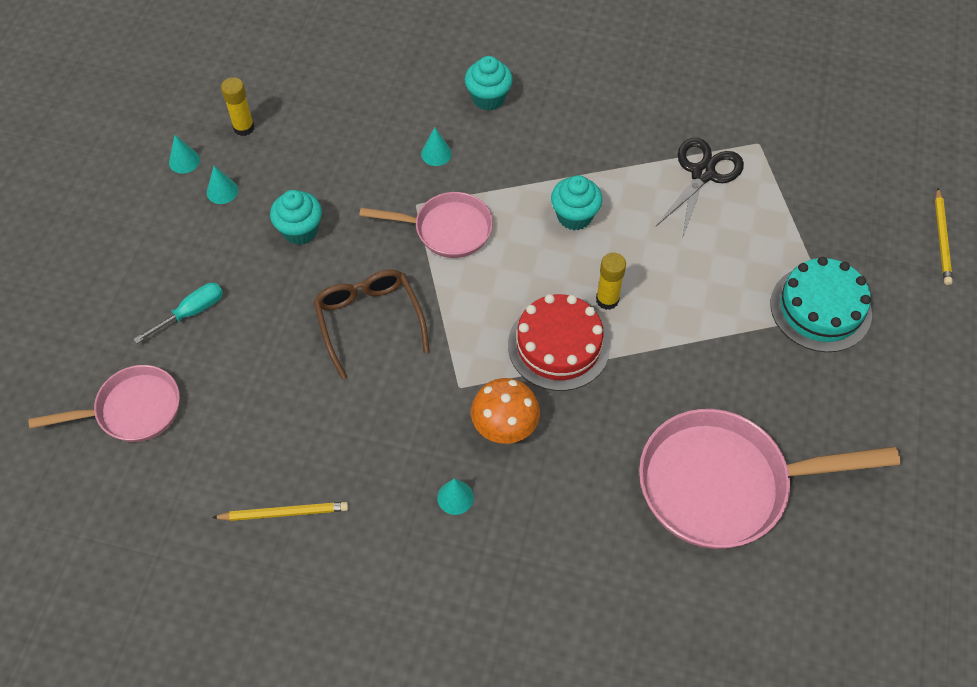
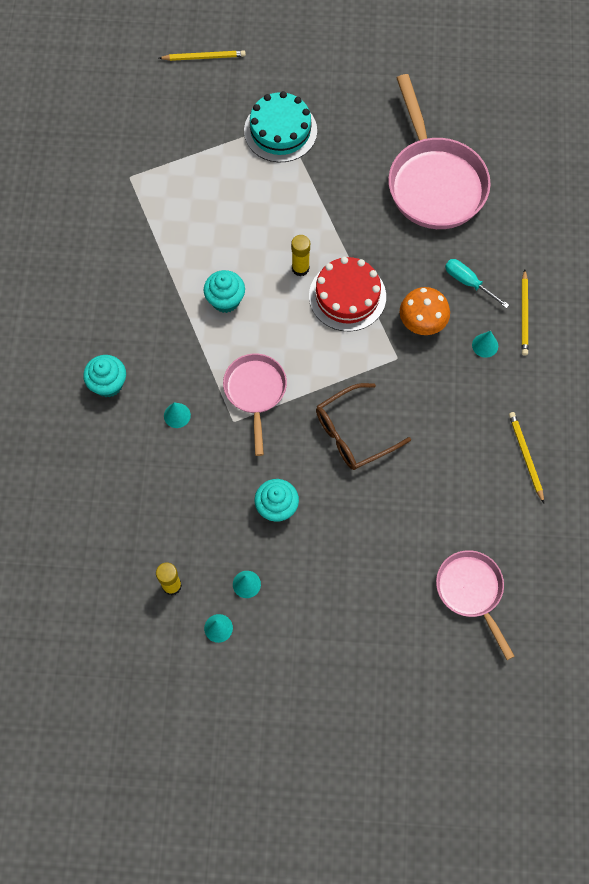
camera: 100 degrees left, 10 degrees up
turquoise screwdriver [133,283,223,344] -> turquoise screwdriver moved to [445,259,509,308]
black scissors [656,138,744,239] -> none
none -> yellow pencil [522,270,528,356]

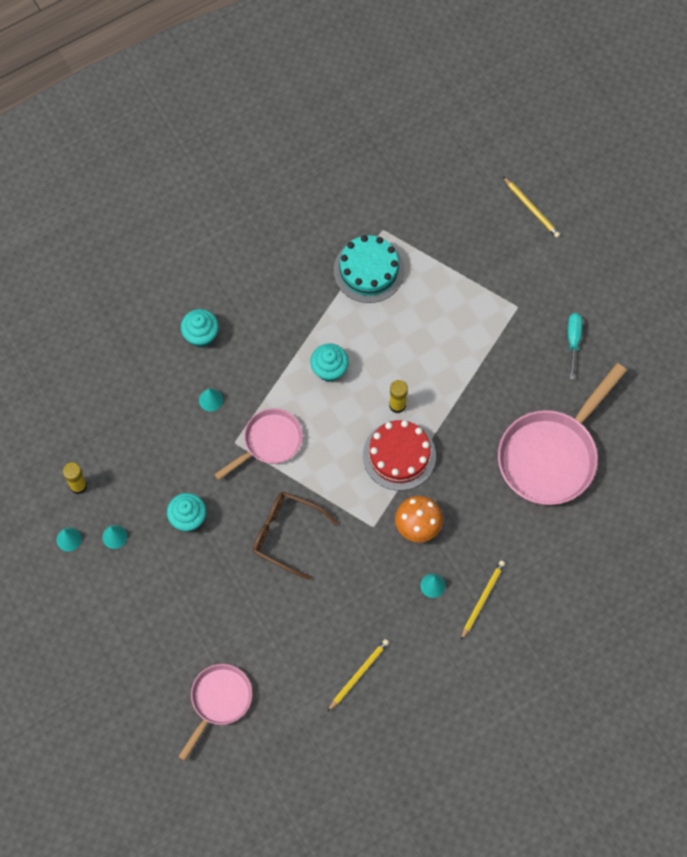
camera: 55 degrees right, 0 degrees up
turquoise cake [244,91,317,162] -> turquoise cake moved to [334,235,404,303]
turquoise screwdriver [445,259,509,308] -> turquoise screwdriver moved to [568,313,582,380]
yellow pencil [522,270,528,356] -> yellow pencil turned 150 degrees clockwise [461,561,505,640]

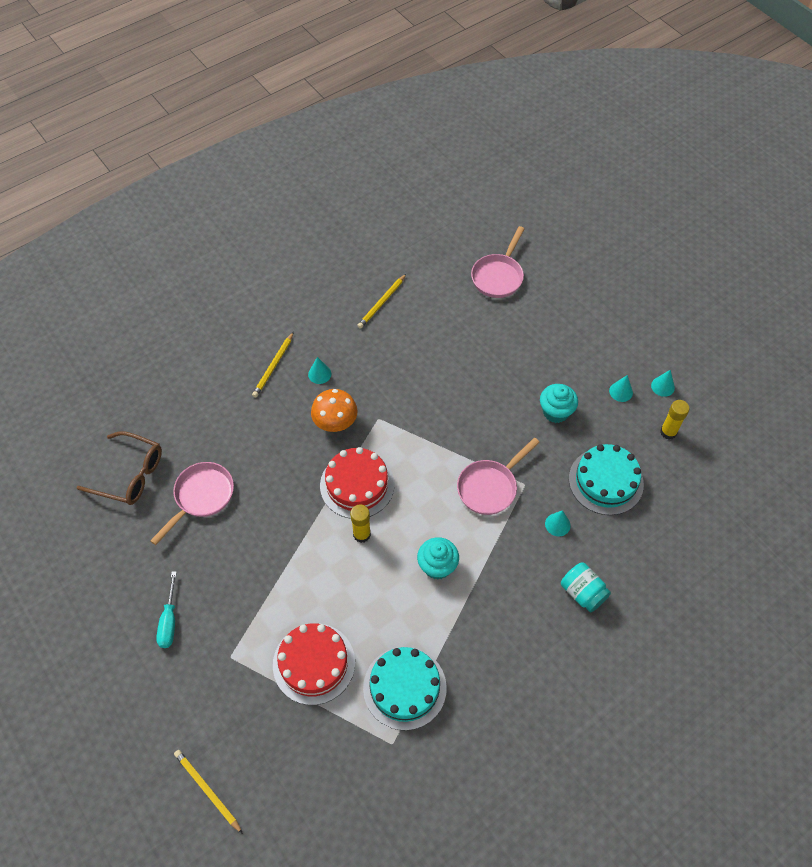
camera: 175 degrees right, 10 degrees down
turquoise cupcake [181,309,219,348] -> turquoise jar [561,562,611,613]
brown glasses [252,491,338,580] -> brown glasses moved to [76,431,162,505]
pink pan [498,363,627,505] -> pink pan [150,462,234,545], size x0.59
none -> red cake [273,623,355,705]
none -> turquoise cake [569,444,644,515]

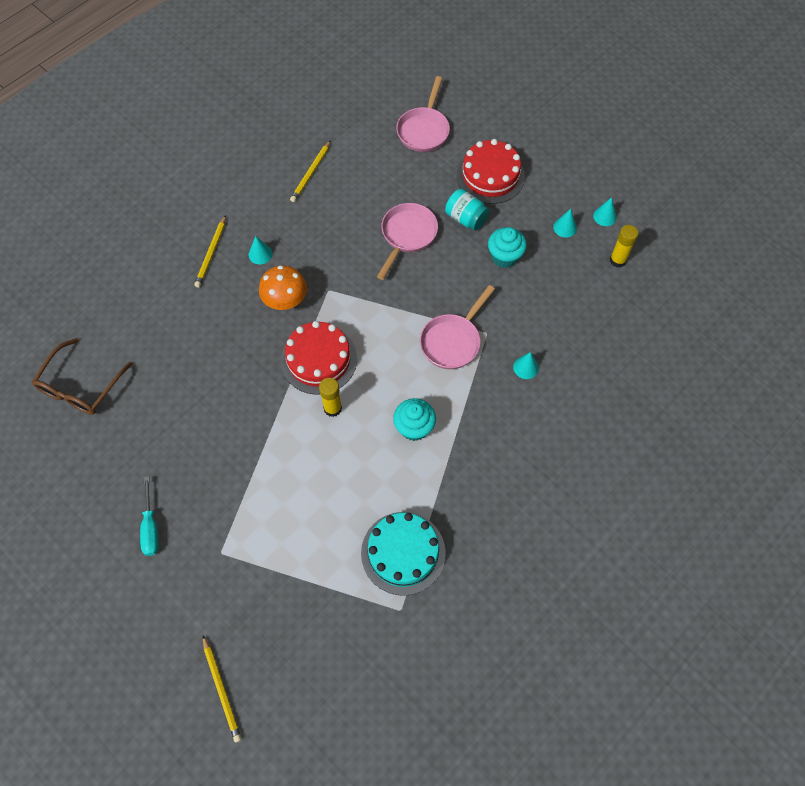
camera: 10 degrees left, 5 degrees up
brown glasses [76,431,162,505] -> brown glasses turned 105 degrees clockwise [32,338,132,415]
pink pan [150,462,234,545] -> pink pan moved to [377,203,438,280]
yellow pencil [174,750,243,834] -> yellow pencil turned 150 degrees counterclockwise [203,636,241,743]
red cake [273,623,355,705] -> red cake moved to [456,139,525,204]
turquoise jar [561,562,611,613] -> turquoise jar moved to [445,189,490,231]
turquoise cake [569,444,644,515] -> none

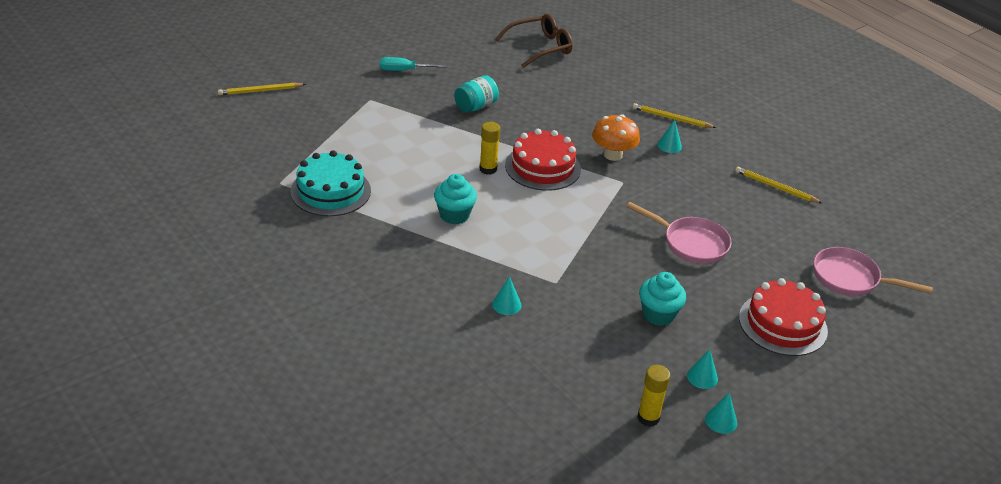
camera: 95 degrees right, 25 degrees down
brown glasses [32,338,132,415] -> brown glasses turned 120 degrees clockwise [496,14,573,68]
pink pan [420,285,495,369] -> none
turquoise jar [445,189,490,231] -> turquoise jar moved to [454,75,499,112]

